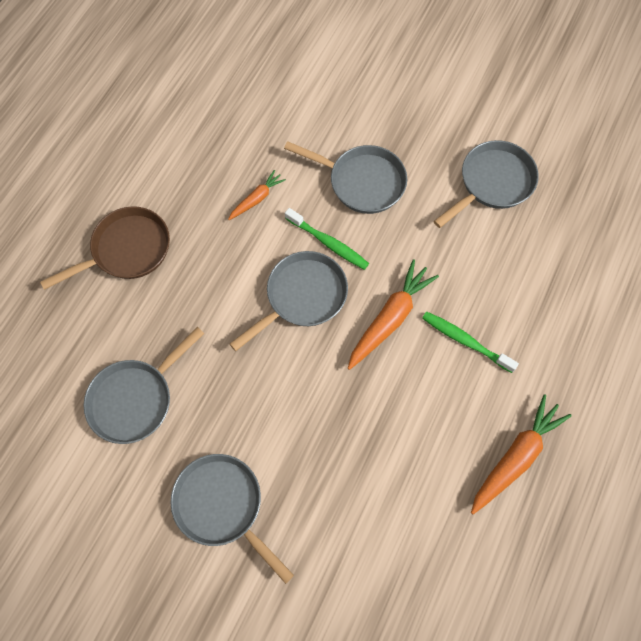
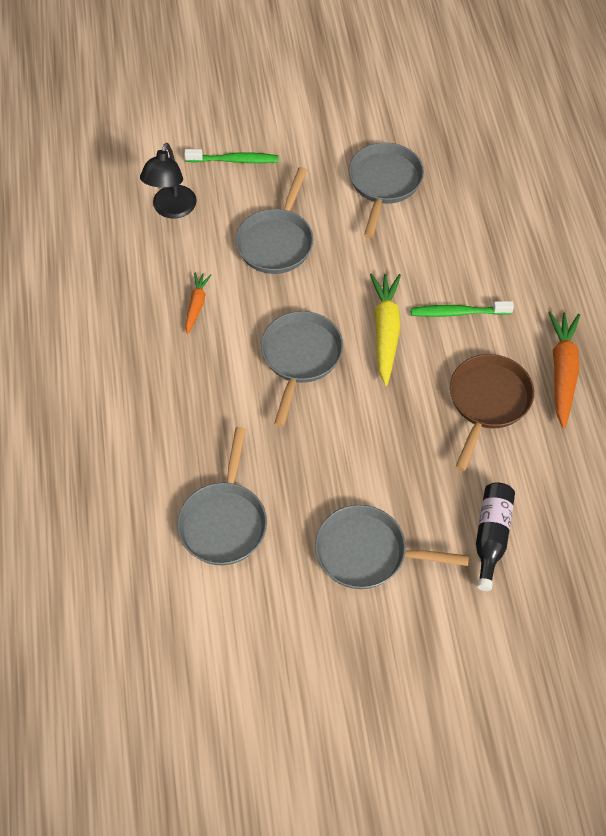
camera: 35 degrees left, 10 degrees down
brown pan [40,206,170,290] -> brown pan moved to [450,354,534,471]
grey pan [284,141,407,214] -> grey pan turned 120 degrees clockwise [235,167,313,274]
green toothbrush [285,208,369,270] -> green toothbrush moved to [184,149,279,163]
orange carrot [348,259,439,370] -> yellow carrot [370,273,401,386]
none -> black lamp [140,143,197,219]
none -> black bottle [476,482,515,591]

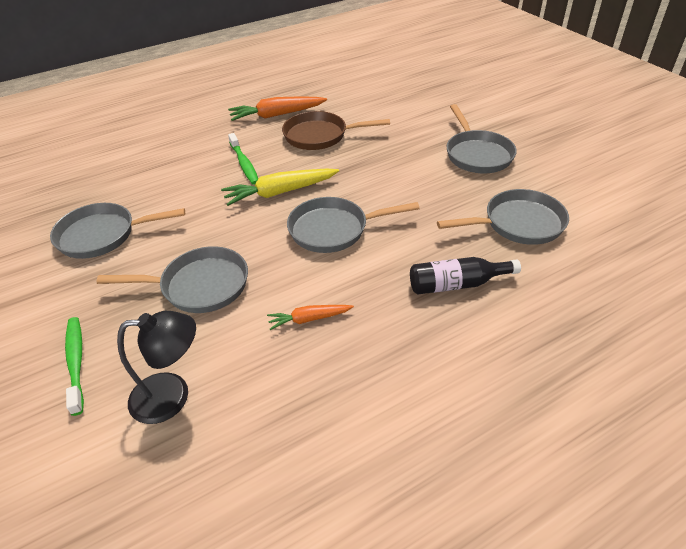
camera: 110 degrees left, 15 degrees down
black bottle [476,482,515,591] -> black bottle moved to [410,257,521,295]

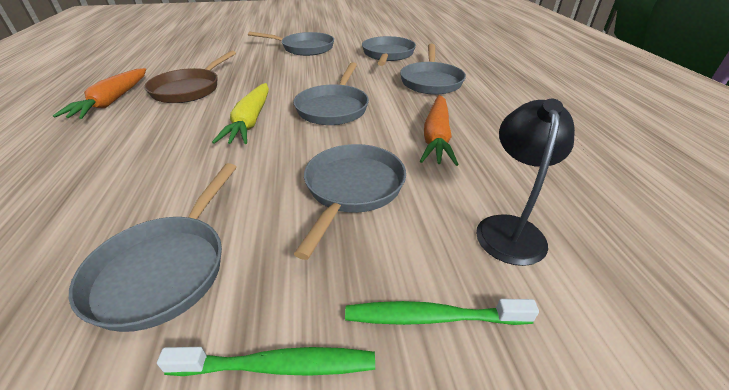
camera: 70 degrees left, 5 degrees down
green toothbrush [228,133,258,185] -> green toothbrush moved to [157,347,375,376]
orange carrot [267,305,354,330] -> orange carrot [420,95,459,166], size x1.76
black bottle [410,257,521,295] -> grey pan [400,44,466,95]

